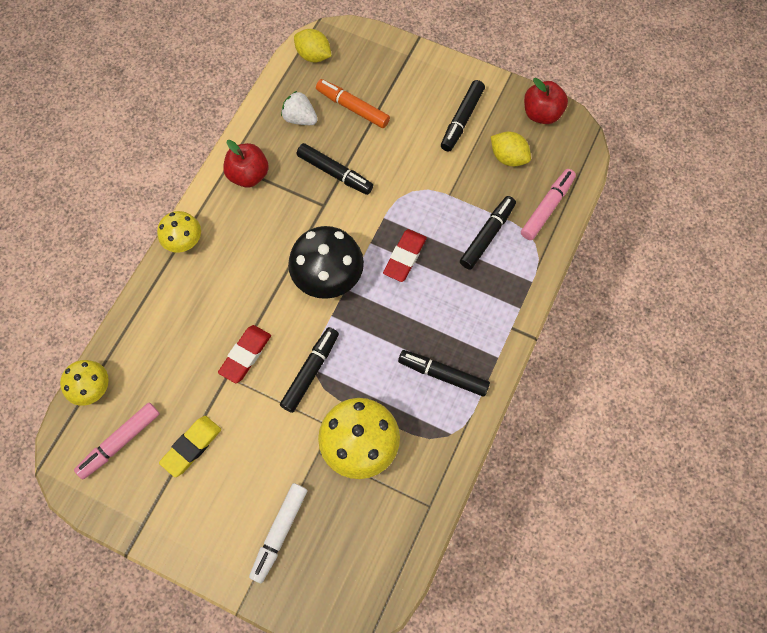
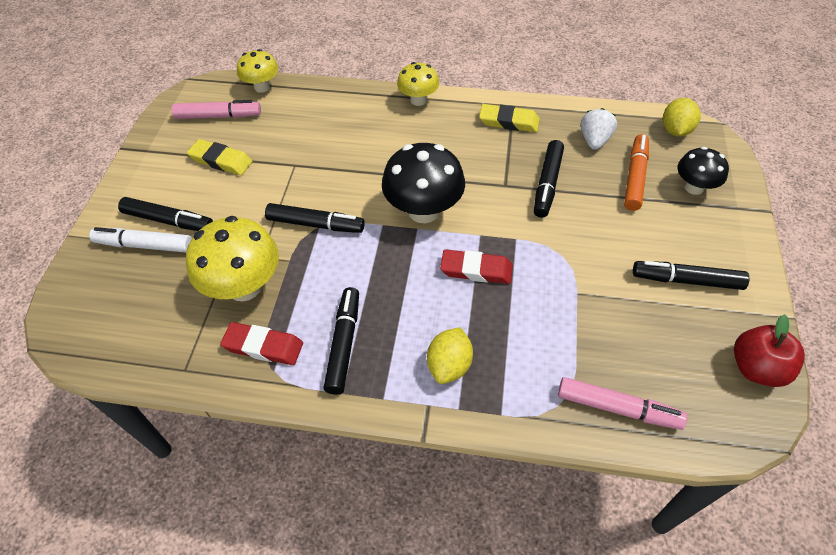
camera: 75 degrees right, 15 degrees down
pink marker [74,403,160,479] -> pink marker turned 150 degrees clockwise [171,100,261,119]
red eraser [218,325,271,383] -> red eraser moved to [220,322,303,365]
red apple [223,140,269,188] -> yellow eraser [479,104,540,132]
black marker [460,196,516,270] -> black marker moved to [118,197,213,231]
yellow lemon [491,131,531,167] -> yellow lemon moved to [427,327,473,384]
none -> black mushroom [678,147,729,195]

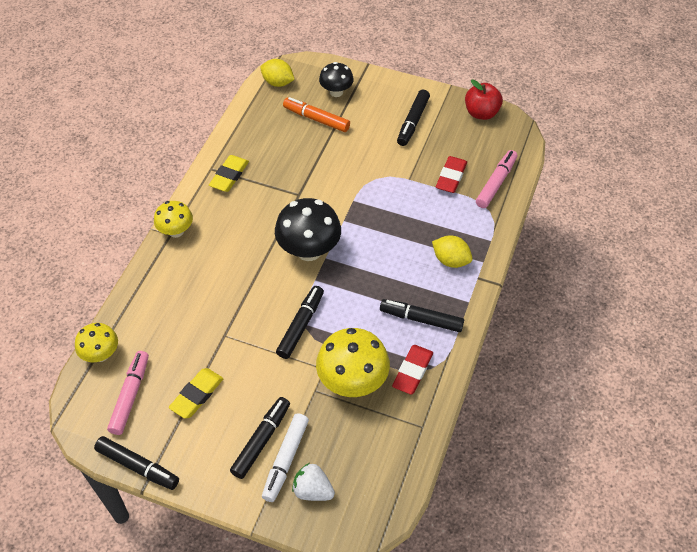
camera: 80 degrees left, 0 degrees up
red eraser [440,249,513,284] -> red eraser moved to [436,156,467,193]
black marker [534,140,564,218] -> black marker moved to [94,436,179,490]
white strawberry [581,108,617,150] -> white strawberry moved to [292,463,335,501]

